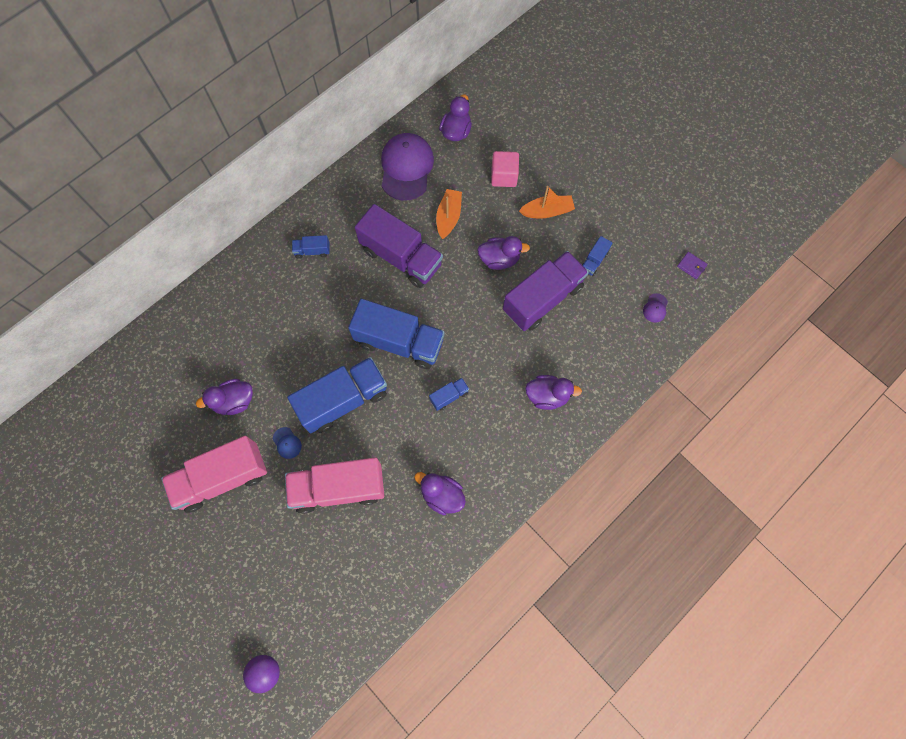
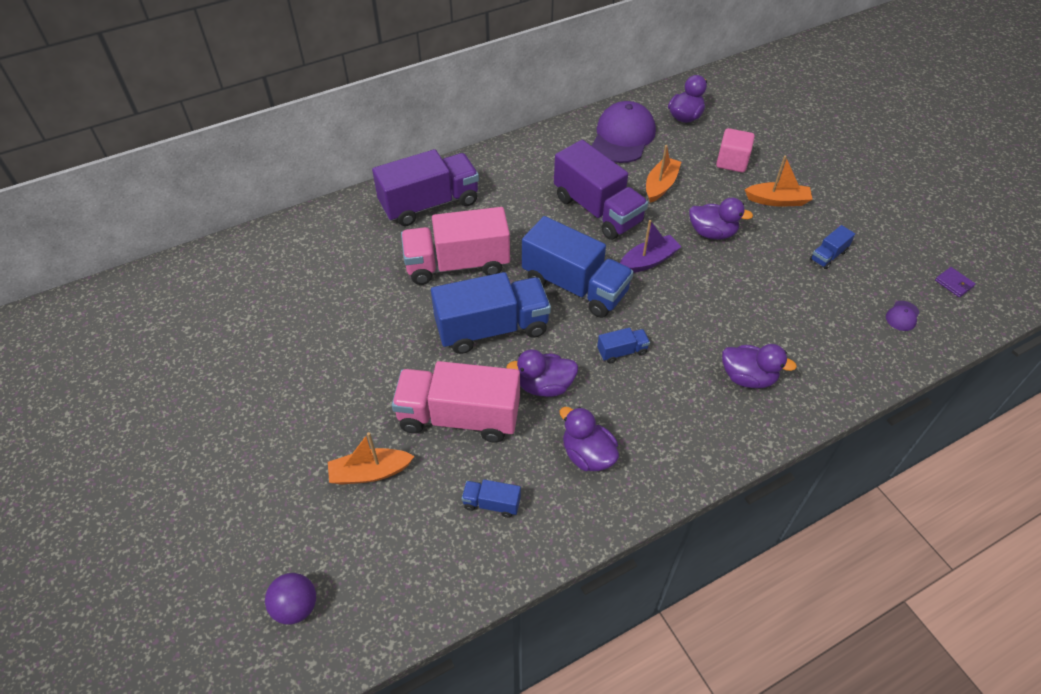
camera: 15 degrees right, 20 degrees down
pink truck [161,436,267,513] -> pink truck moved to [401,207,510,285]
purple duck [196,379,253,415] -> purple duck moved to [506,349,578,397]
blue cap [273,427,302,459] -> none
blue truck [292,235,330,259] -> blue truck moved to [461,479,521,518]
purple truck [503,251,589,331] -> purple truck moved to [372,149,479,226]
none -> orange boat [328,432,415,485]
none -> purple boat [620,220,682,273]

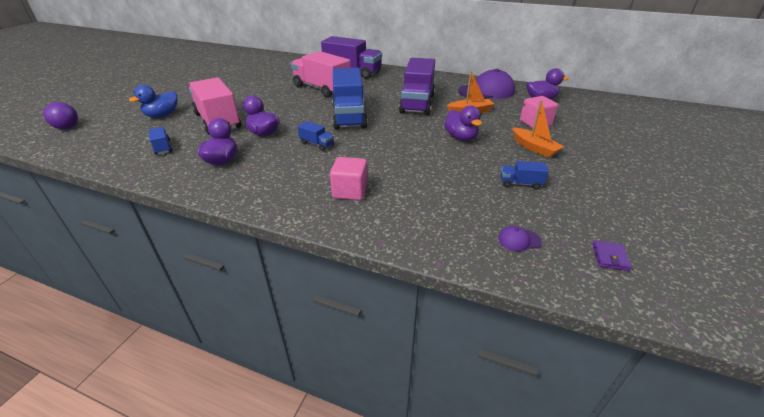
camera: 50 degrees right, 15 degrees down
orange boat [328,432,415,485] -> blue duck [129,85,177,118]
blue truck [431,272,551,354] -> none
purple boat [620,220,682,273] -> none
purple duck [722,344,797,388] -> pink cube [330,157,368,200]

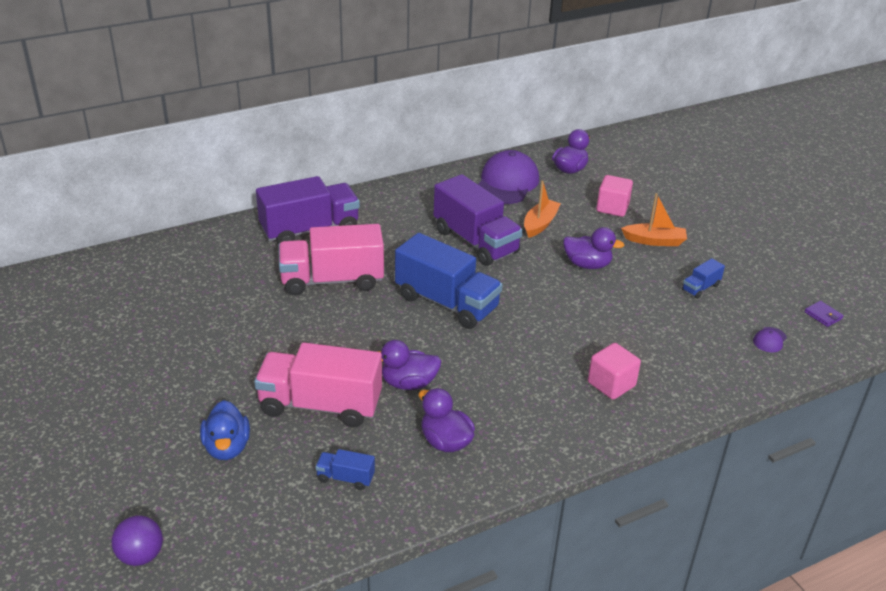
camera: 50 degrees left, 0 degrees up
blue truck [297,121,334,151] -> none

